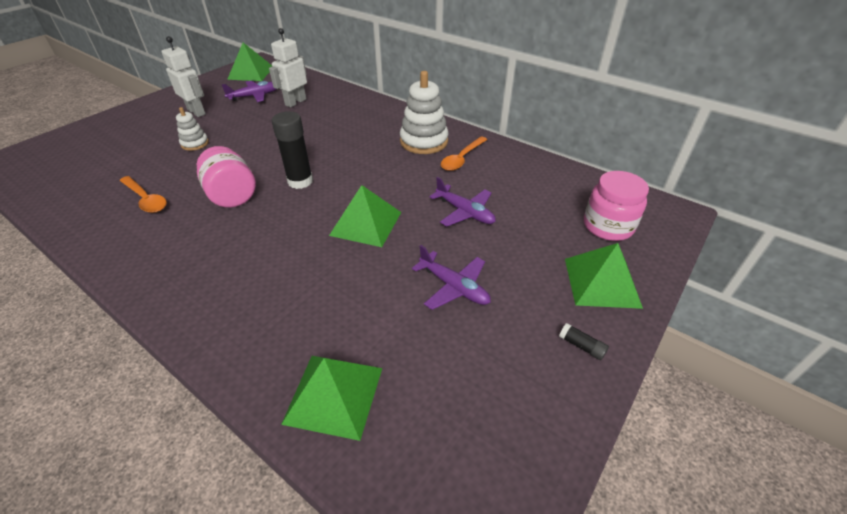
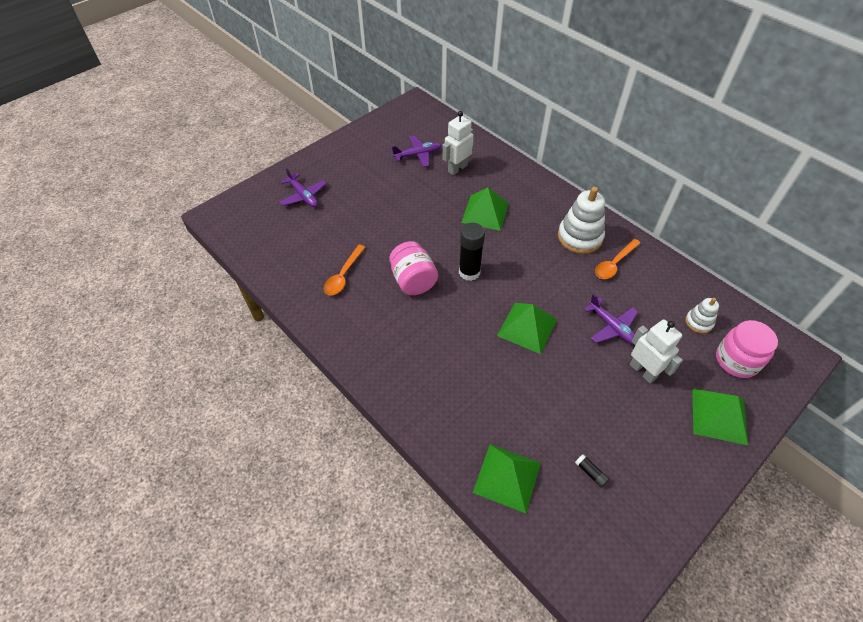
camera: 10 degrees right, 10 degrees up
orange spoon [120,176,167,213] -> orange spoon turned 60 degrees clockwise [324,245,366,295]
white robot [161,36,206,117] -> white robot moved to [630,319,683,383]
white stacking toy [176,107,209,151] -> white stacking toy moved to [685,298,719,334]
green pyramid [227,42,272,81] -> green pyramid moved to [461,187,509,231]
purple plane [412,245,491,310] -> purple plane moved to [279,168,327,207]
black glue stick [559,323,609,360] -> black glue stick moved to [575,454,609,488]

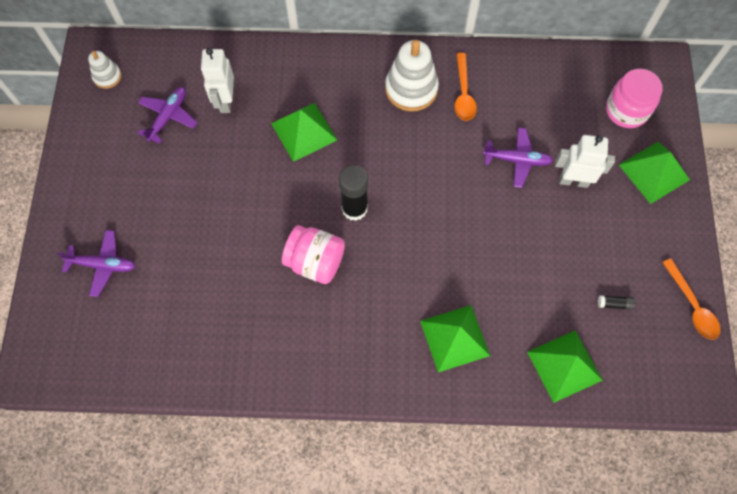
camera: 45 degrees left, 15 degrees up
orange spoon [324,245,366,295] -> orange spoon moved to [662,258,720,340]
green pyramid [497,303,557,354] -> green pyramid moved to [420,305,490,372]
white stacking toy [685,298,719,334] -> white stacking toy moved to [88,51,122,89]

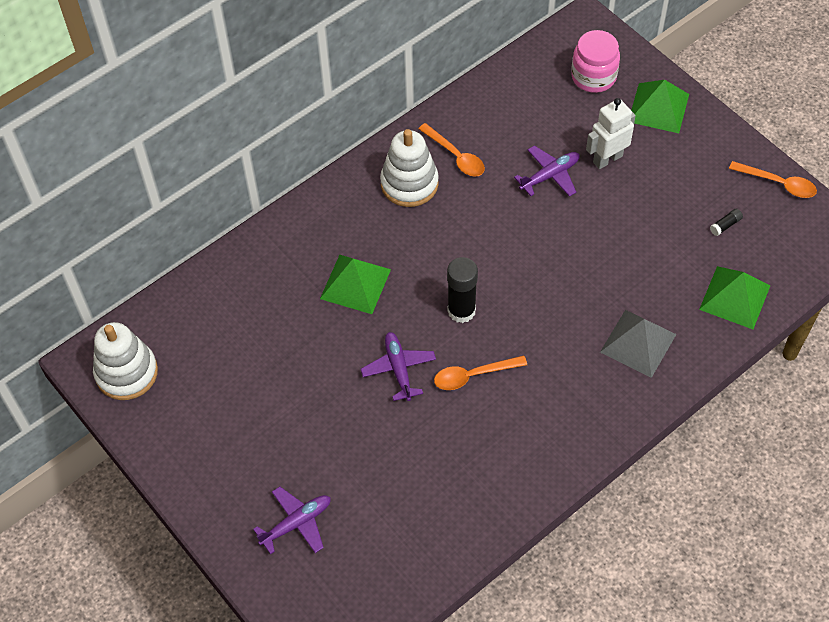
camera: 40 degrees left, 10 degrees down
white stacking toy [88,51,122,89] -> white stacking toy [93,322,158,400], size x1.84
purple plane [138,87,197,144] -> purple plane moved to [361,332,436,401]
white robot [201,48,234,113] -> none
pink jar [282,225,345,284] -> orange spoon [434,355,527,390]
green pyramid [420,305,490,372] -> grey pyramid [600,310,676,378]

